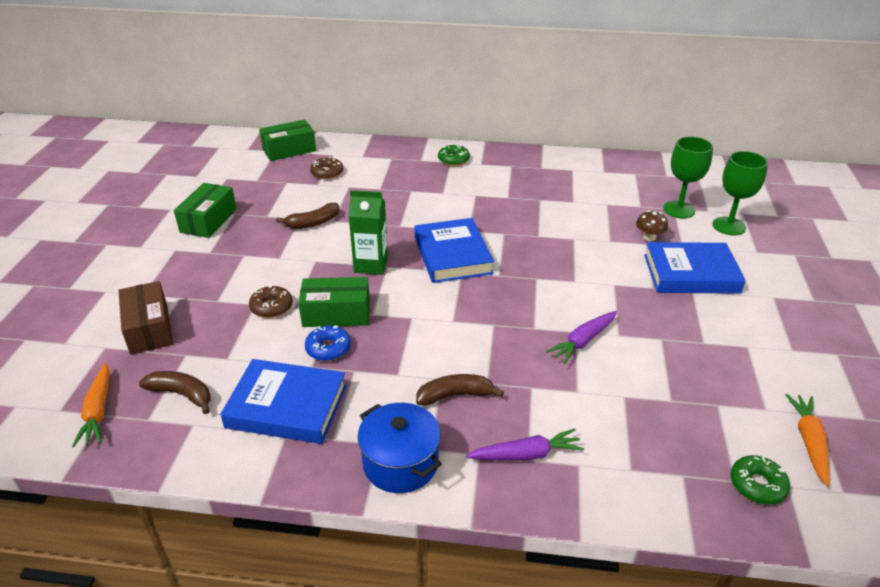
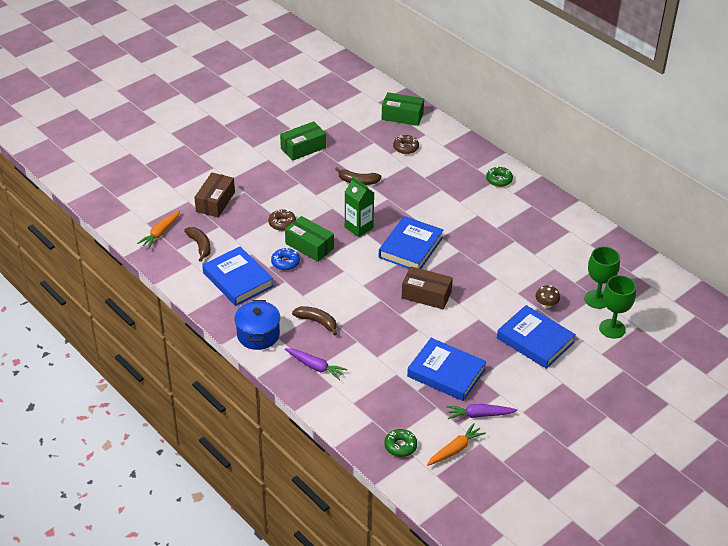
camera: 40 degrees right, 5 degrees up
purple carrot [546,311,617,364] -> purple carrot moved to [446,404,518,419]
none -> brown box [402,266,453,309]
none -> blue book [407,338,486,401]

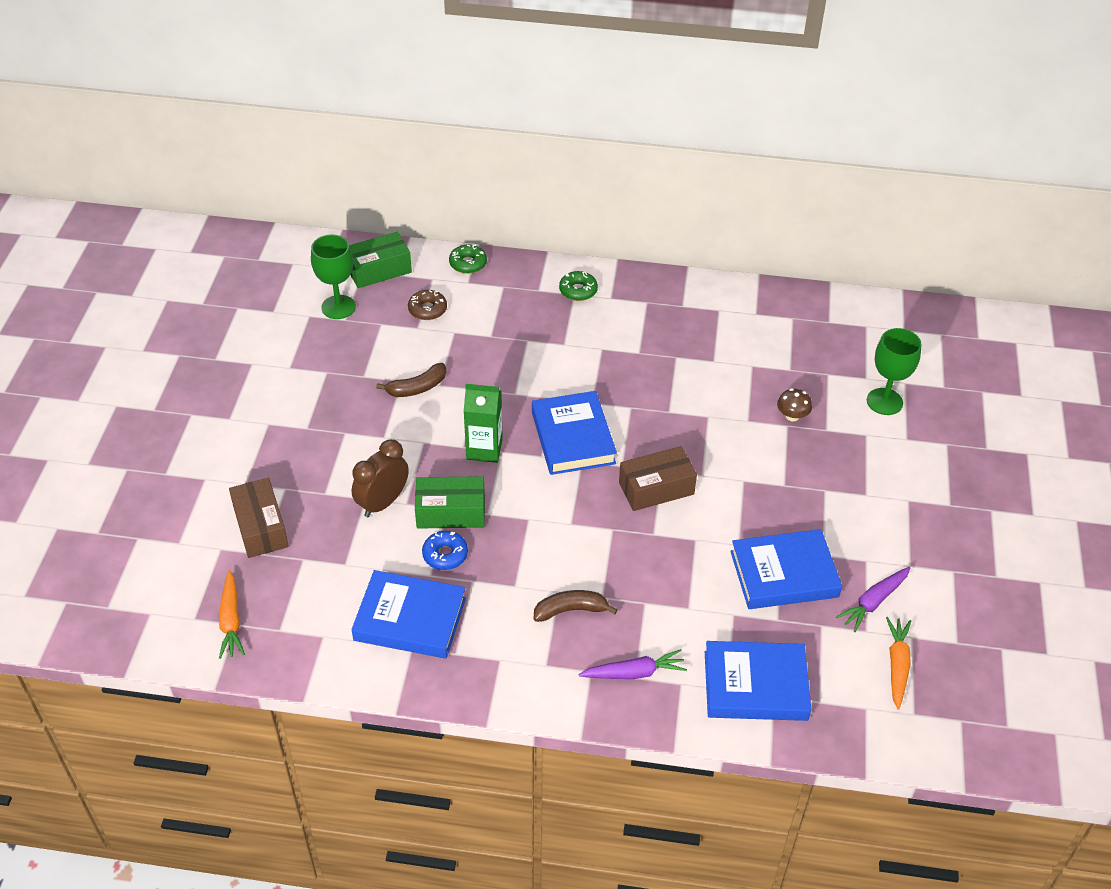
camera: 40 degrees left, 5 degrees up
brown banana [184,227,211,262] -> none
blue pot [234,300,280,350] -> none
brown donut [268,209,296,231] -> brown clock [352,439,409,517]
green box [280,121,326,161] -> none
green donut [384,429,417,457] -> green donut moved to [449,244,487,274]
blue book [497,305,576,369] -> blue book moved to [705,641,811,721]
green goblet [584,247,620,309] -> green goblet moved to [311,235,356,319]

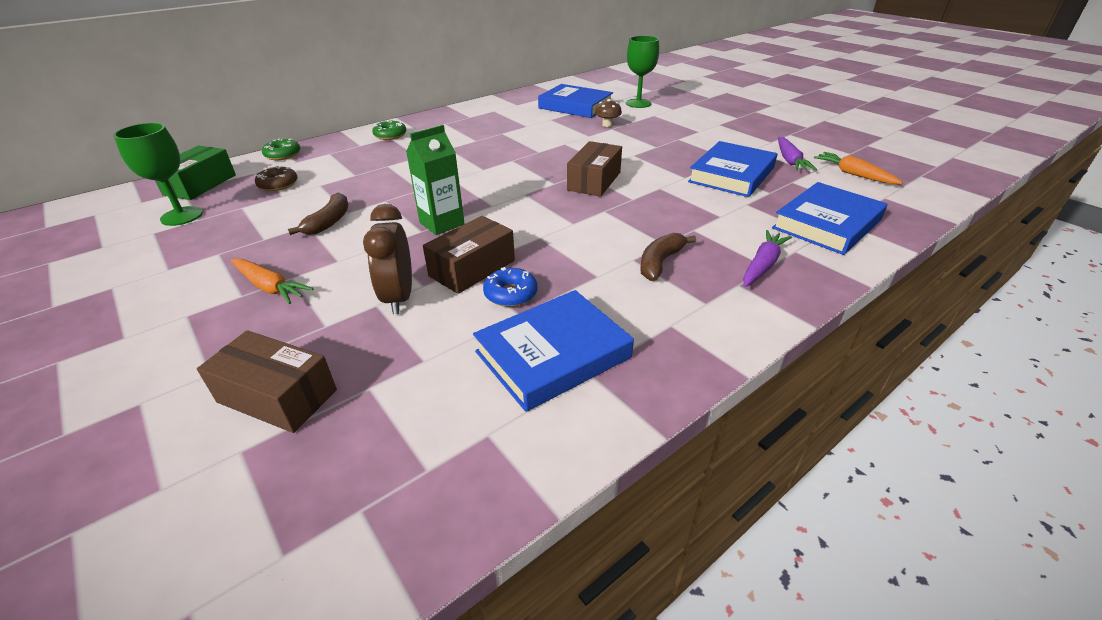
camera: 45 degrees left, 10 degrees down
orange carrot [219,570,245,659] -> orange carrot moved to [231,259,314,304]
green box [415,476,485,529] -> brown box [423,216,515,294]
blue book [532,391,617,475] -> blue book moved to [538,84,613,118]

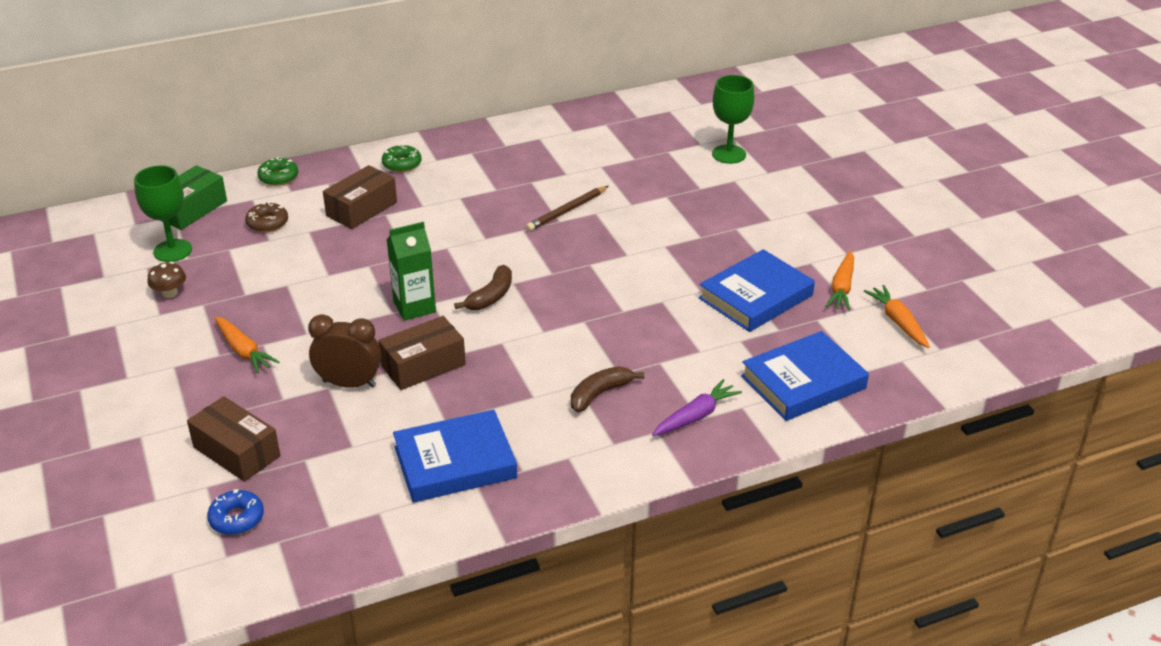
camera: 15 degrees right, 0 degrees up
brown banana [288,193,348,235] -> brown banana moved to [454,265,512,310]
brown clock [363,204,412,314] -> brown clock turned 90 degrees clockwise [308,314,381,388]
blue donut [483,267,538,307] -> blue donut moved to [207,489,264,535]
blue book [538,84,613,118] -> none
brown box [567,141,622,197] -> brown box moved to [323,165,397,229]
brown mushroom [595,99,622,127] -> brown mushroom moved to [148,262,186,298]
purple carrot [778,137,817,171] -> orange carrot [825,251,854,311]
none -> brown pencil [526,186,608,231]

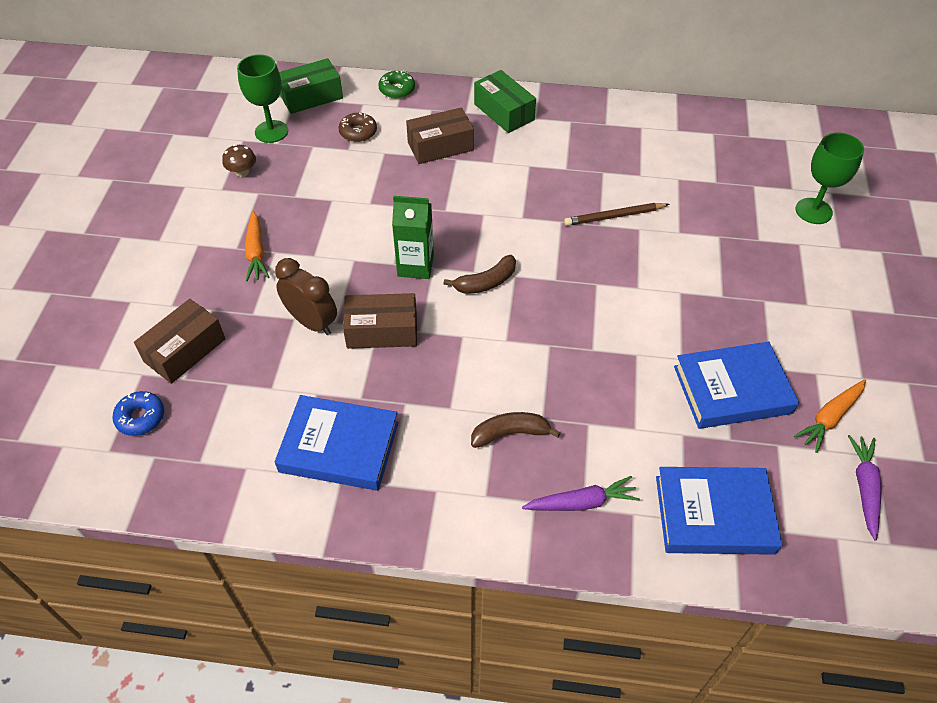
camera: 30 degrees right, 15 degrees up
brown box [187,396,281,482] -> brown box turned 60 degrees clockwise [134,299,225,384]
green donut [382,144,422,172] -> green box [474,70,536,133]
orange carrot [864,285,930,348] -> purple carrot [848,435,882,540]

